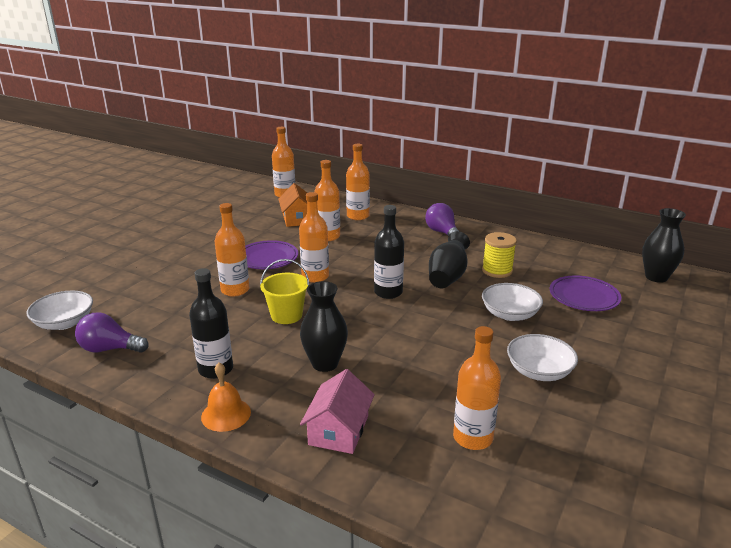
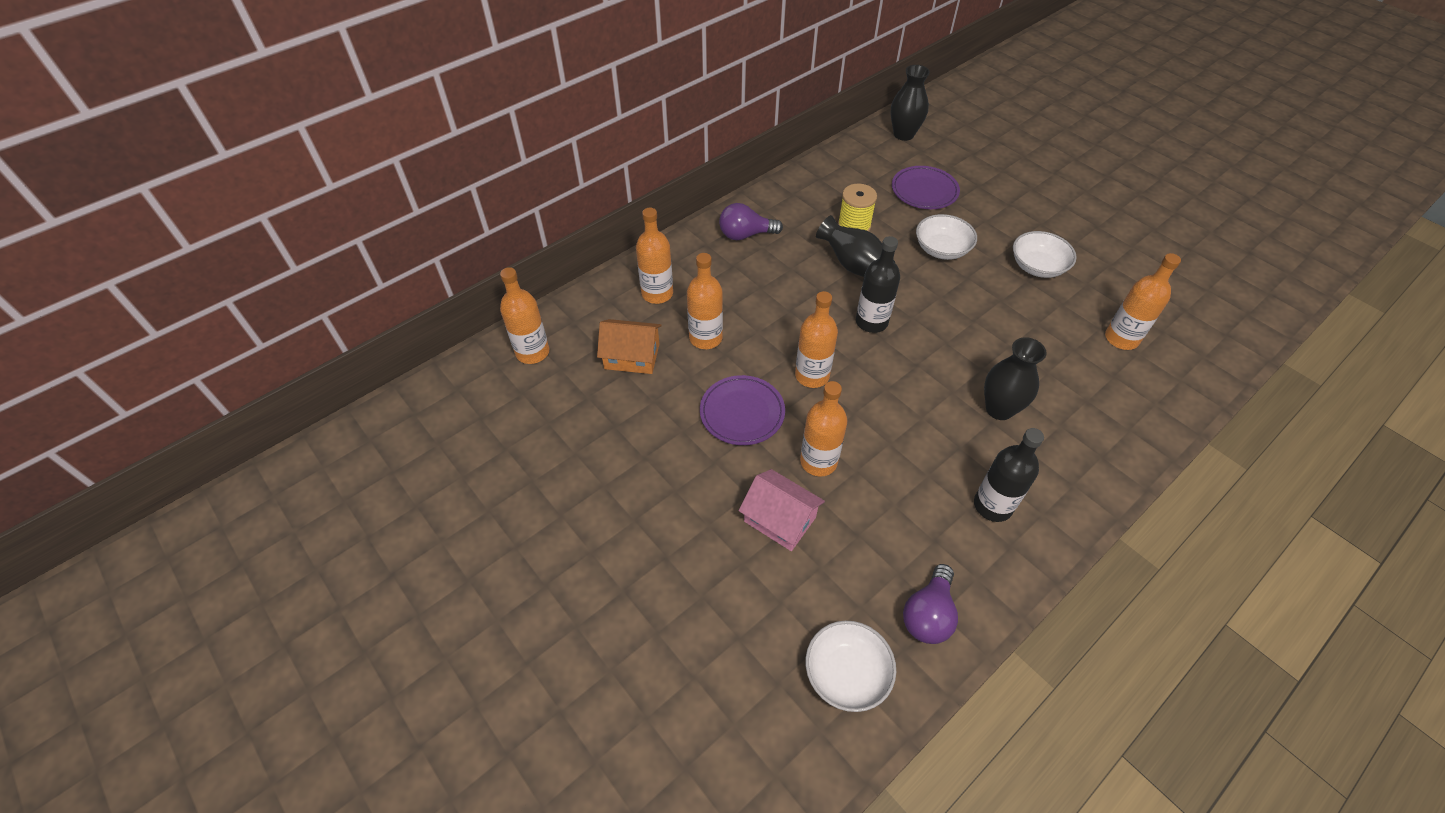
camera: 70 degrees left, 25 degrees up
orange bell [201,362,251,432] -> none
yellow bucket [260,259,309,324] -> none
pink house [300,369,375,454] -> pink house moved to [739,469,825,551]

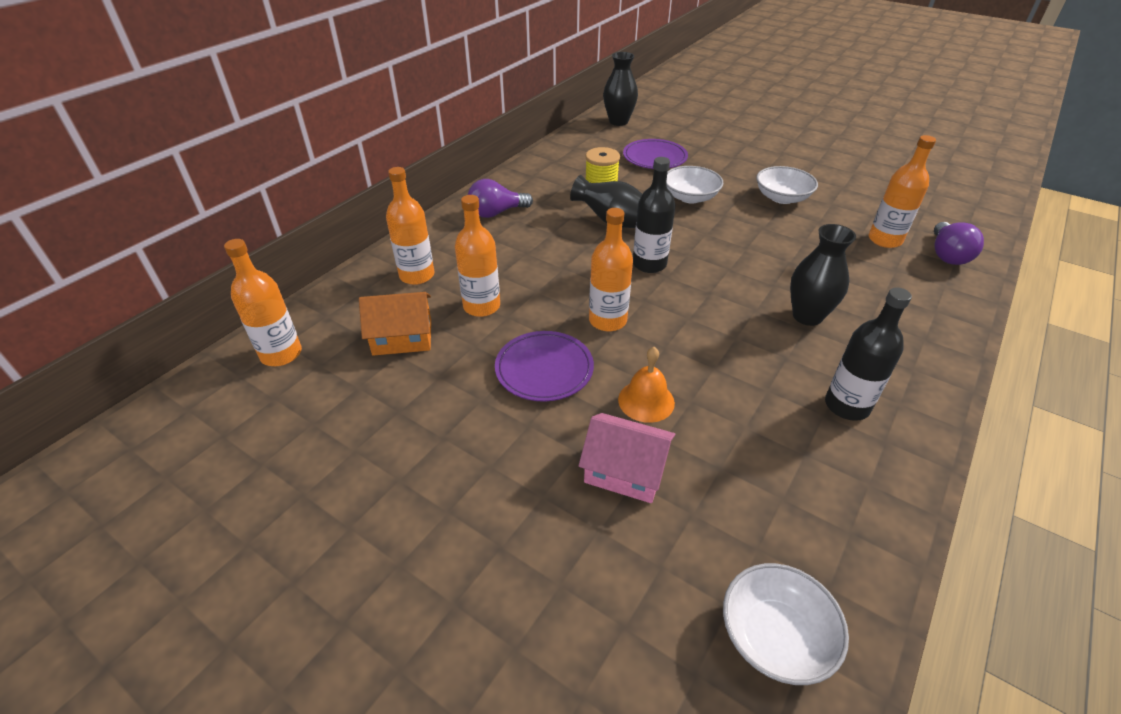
camera: 15 degrees left, 10 degrees down
orange bottle [800,381,847,477] -> orange bell [618,347,675,423]
purple light bulb [903,564,958,644] -> purple light bulb moved to [934,222,984,265]

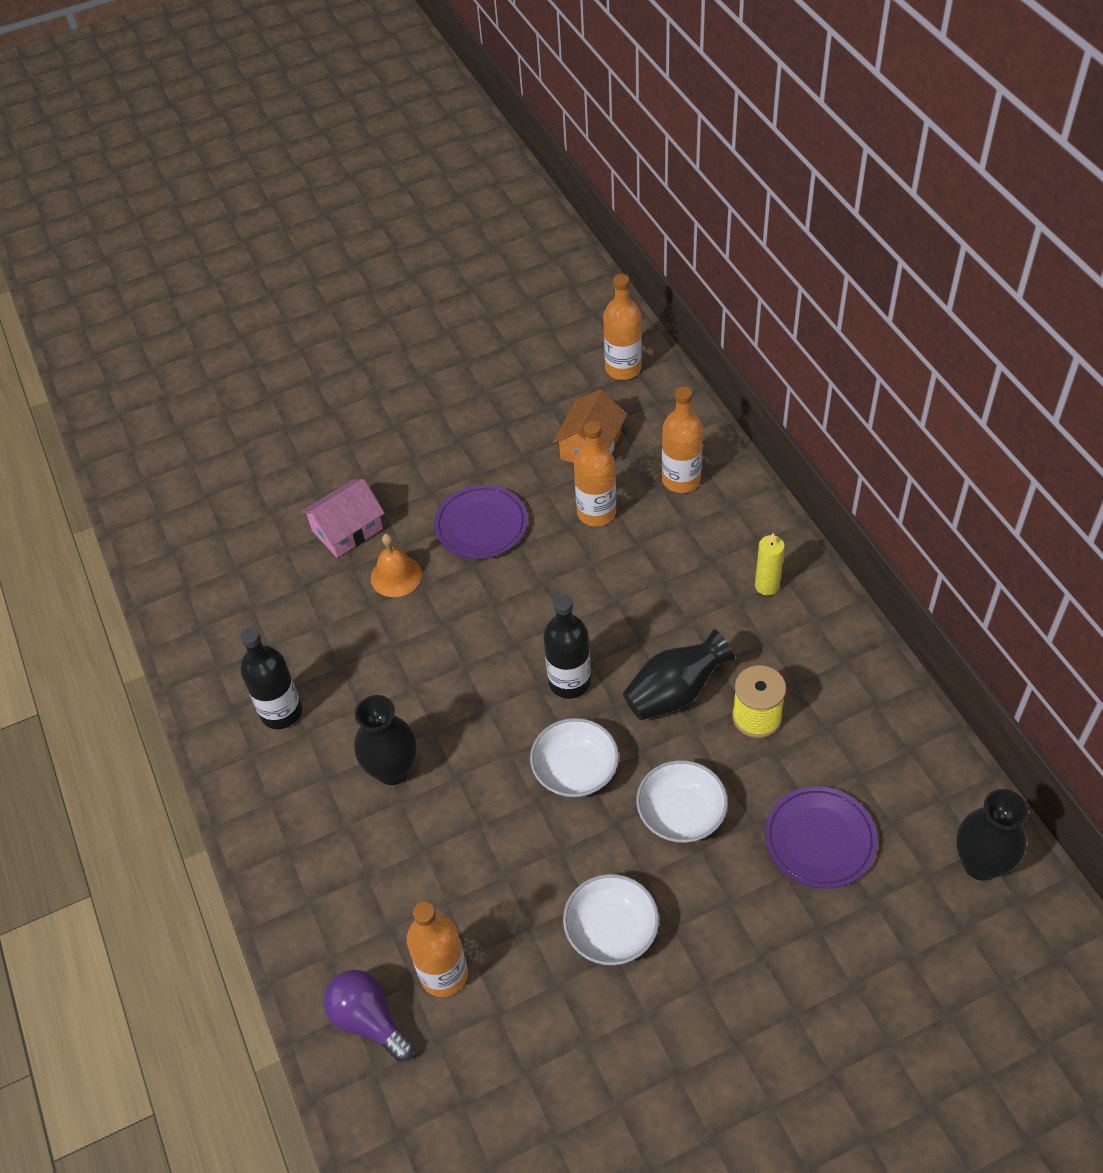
camera: 125 degrees right, 10 degrees up
purple light bulb [468,179,533,218] -> yellow candle [755,533,785,595]
orange bottle [589,208,633,331] -> none
white bowl [723,563,849,685] -> white bowl moved to [530,718,619,797]

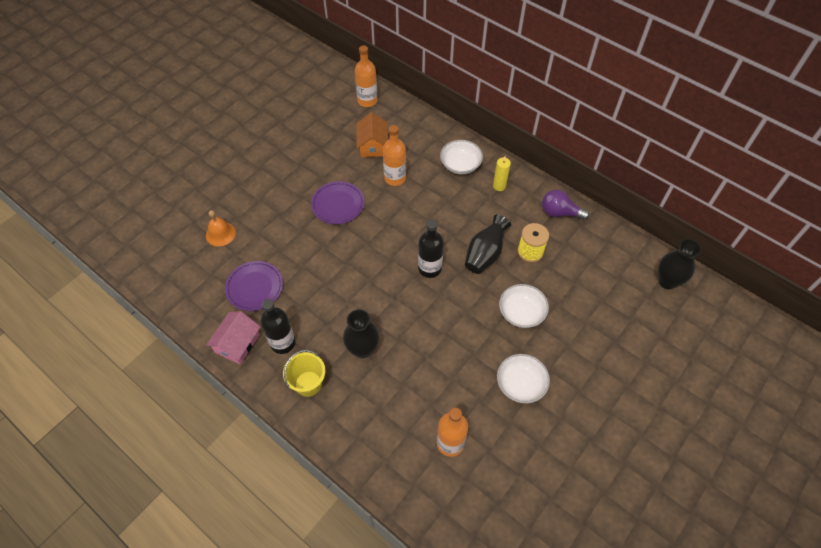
camera: 30 degrees left, 5 degrees up
pink house [301,479,385,558] -> pink house moved to [206,311,261,364]
purple light bulb [324,970,414,1062] -> purple light bulb moved to [542,189,589,220]
orange bell [371,534,422,597] -> orange bell moved to [206,210,236,246]
white bowl [530,718,619,797] -> white bowl moved to [440,140,483,174]
orange bottle [662,387,703,493] -> none
purple plate [765,786,877,889] -> purple plate moved to [225,261,283,311]
none -> yellow bucket [283,350,325,397]

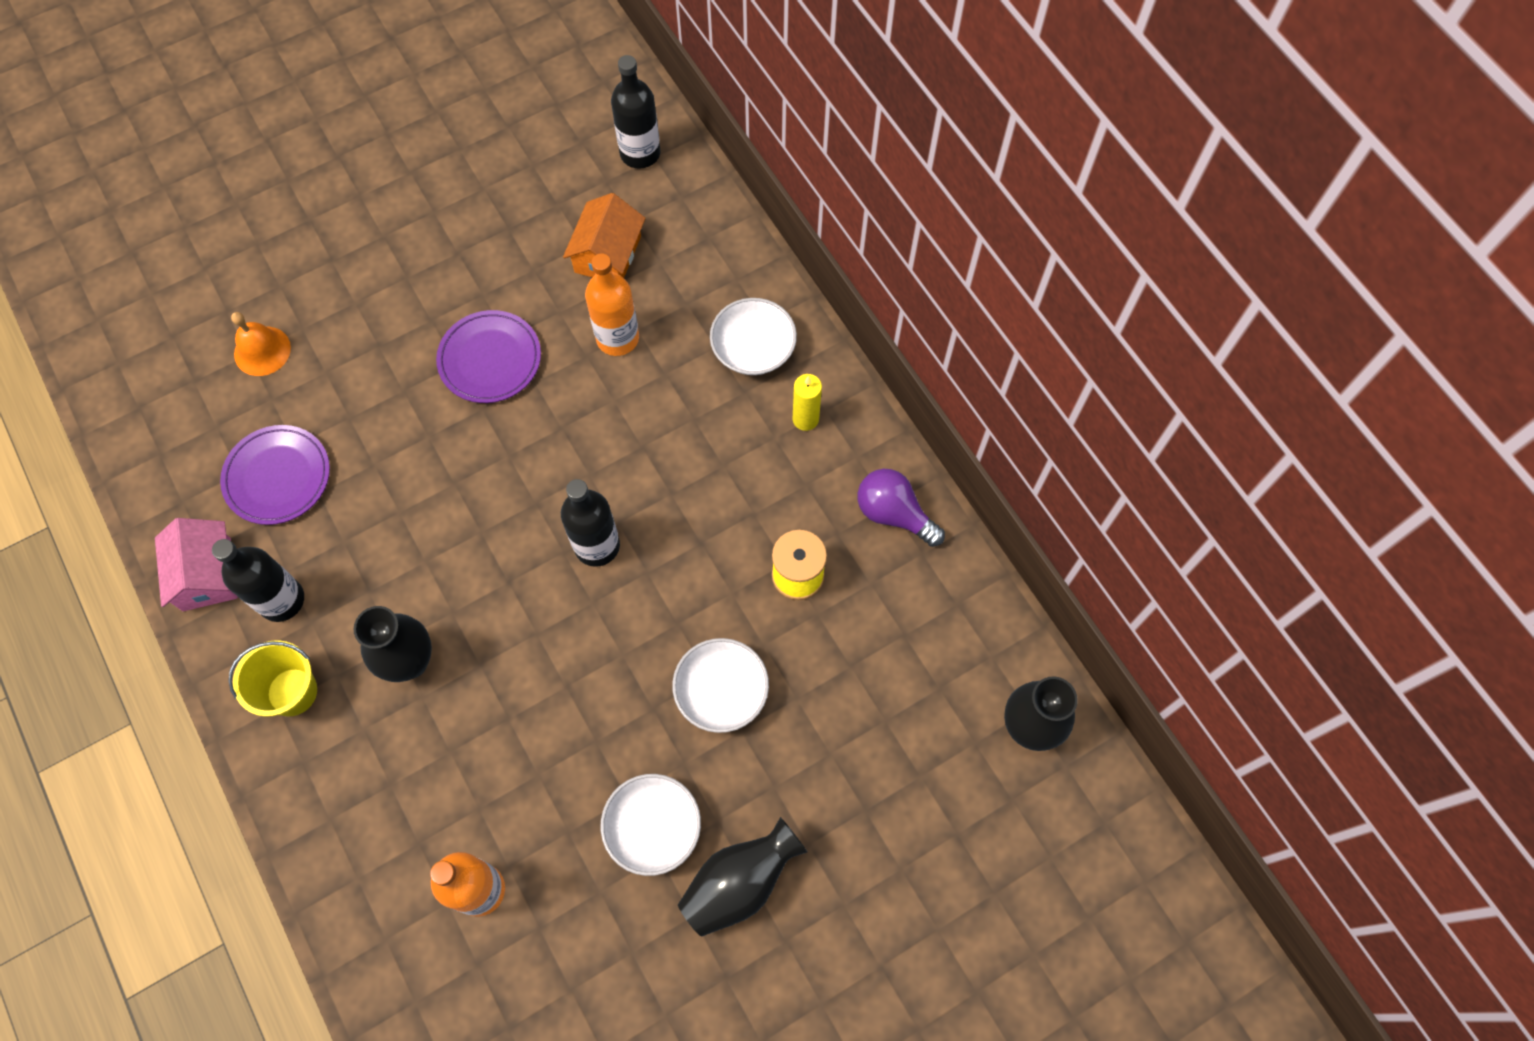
camera: 20 degrees right, 10 degrees up
pink house [206,311,261,364] -> pink house turned 60 degrees counterclockwise [155,518,238,611]
orange bottle [355,45,377,107] -> black bottle [611,55,661,169]
black vase [465,214,511,274] -> black vase moved to [678,817,808,937]

